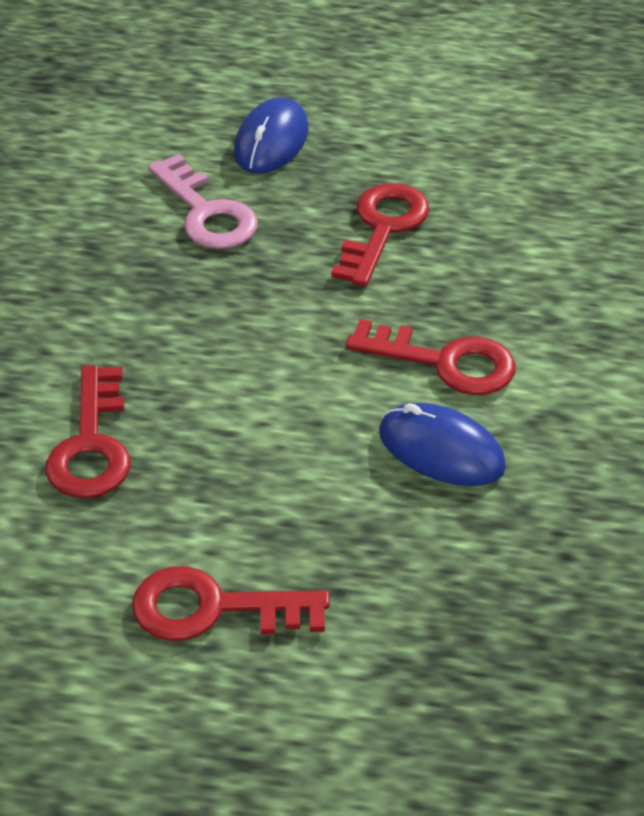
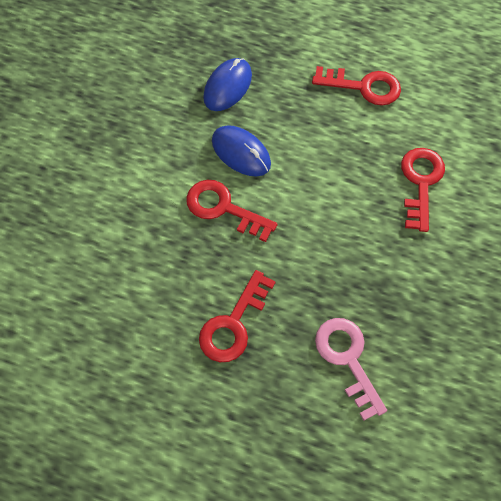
camera: 170 degrees left, 20 degrees up
blue mouse [234,97,309,174] -> blue mouse moved to [203,58,252,111]

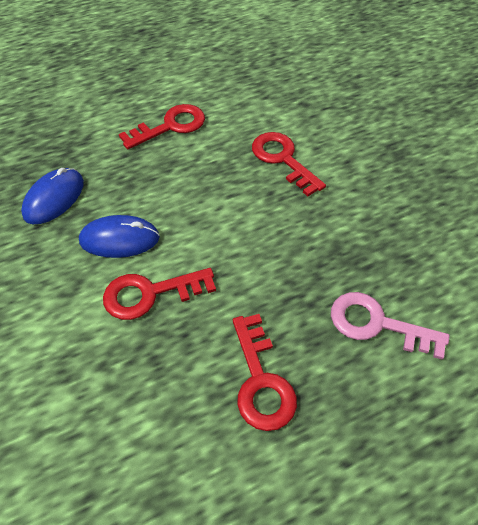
camera: 45 degrees left, 10 degrees down
blue mouse [203,58,252,111] -> blue mouse turned 45 degrees clockwise [21,168,84,224]

